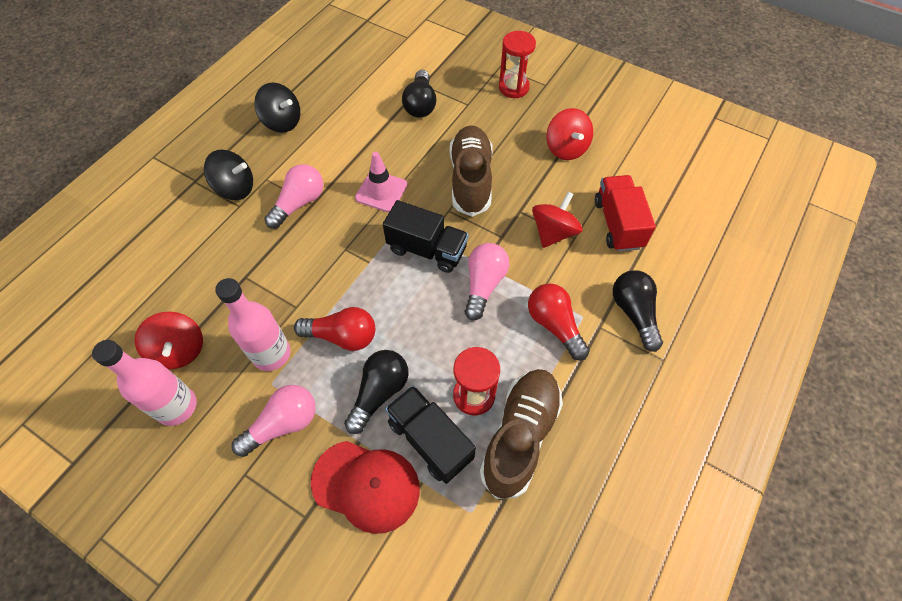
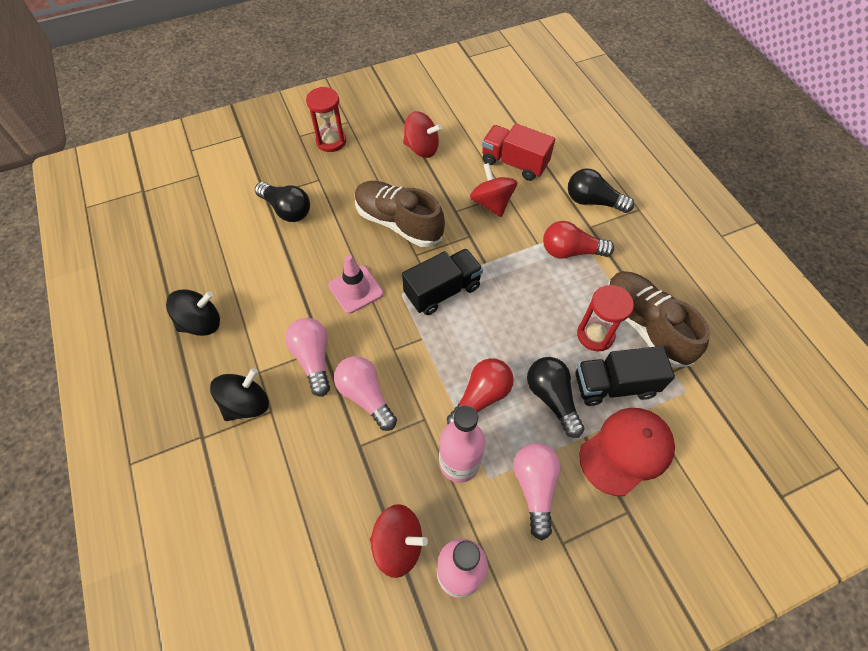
camera: 55 degrees left, 0 degrees up
pink light bulb [465,243,509,321] -> pink light bulb moved to [334,356,397,431]

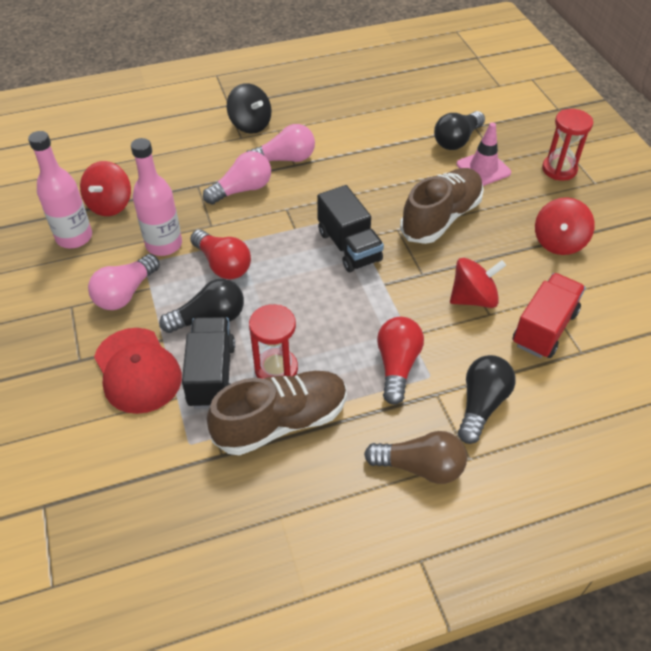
camera: 95 degrees right, 10 degrees down
black spinning top [166,289,220,336] -> none
pink traffic cone [328,255,383,314] -> pink traffic cone moved to [457,123,511,186]
pink light bulb [514,443,561,540] -> pink light bulb turned 120 degrees clockwise [88,254,160,310]
none -> brown light bulb [364,431,467,484]

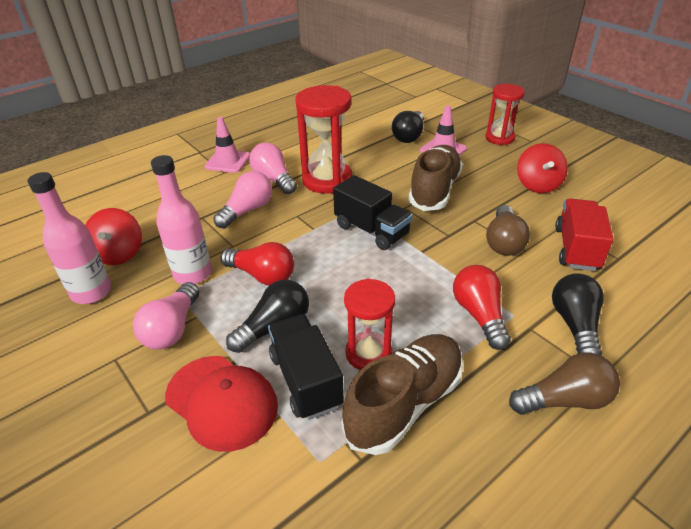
camera: 20 degrees left, 10 degrees down
black spinning top [227,83,271,134] -> pink traffic cone [205,117,250,173]
pink light bulb [246,124,315,162] -> pink light bulb turned 90 degrees counterclockwise [249,143,297,194]
red spinning top [450,258,506,308] -> brown light bulb [486,205,530,256]
none -> red hourglass [295,85,353,194]

